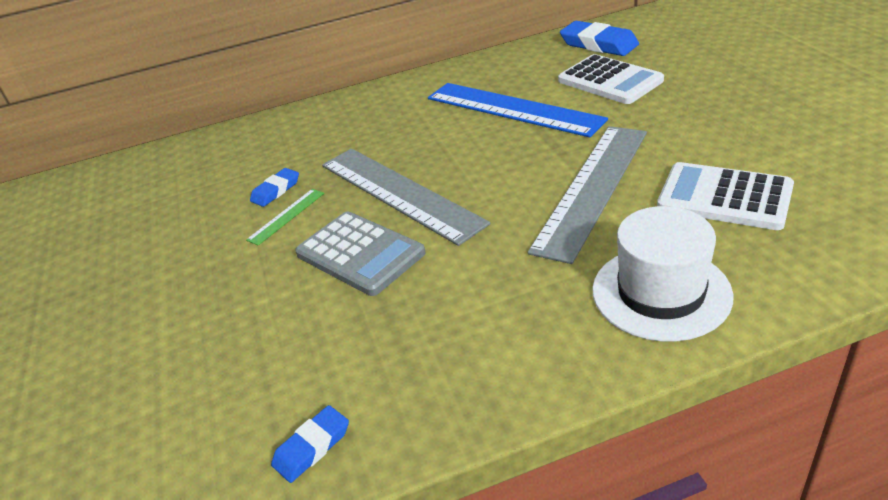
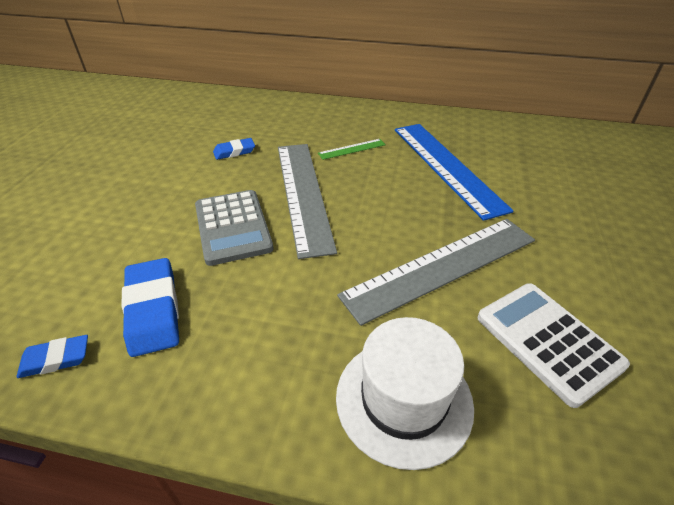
camera: 25 degrees right, 5 degrees up
green ruler [246,189,324,246] -> green ruler moved to [318,139,386,160]
white calculator [558,54,664,104] -> none
blue eraser [560,21,639,56] -> blue eraser moved to [121,258,179,357]

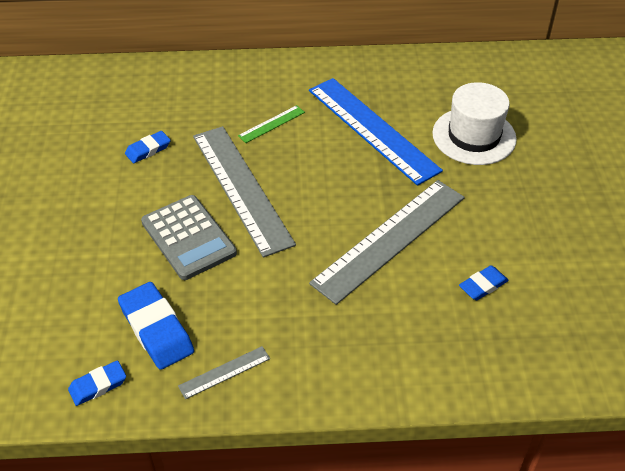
camera: 15 degrees left, 5 degrees up
white hat [336,317,474,470] -> white hat moved to [432,82,517,165]
white calculator [477,283,630,408] -> blue eraser [459,265,509,300]
none -> grey ruler [178,346,270,399]

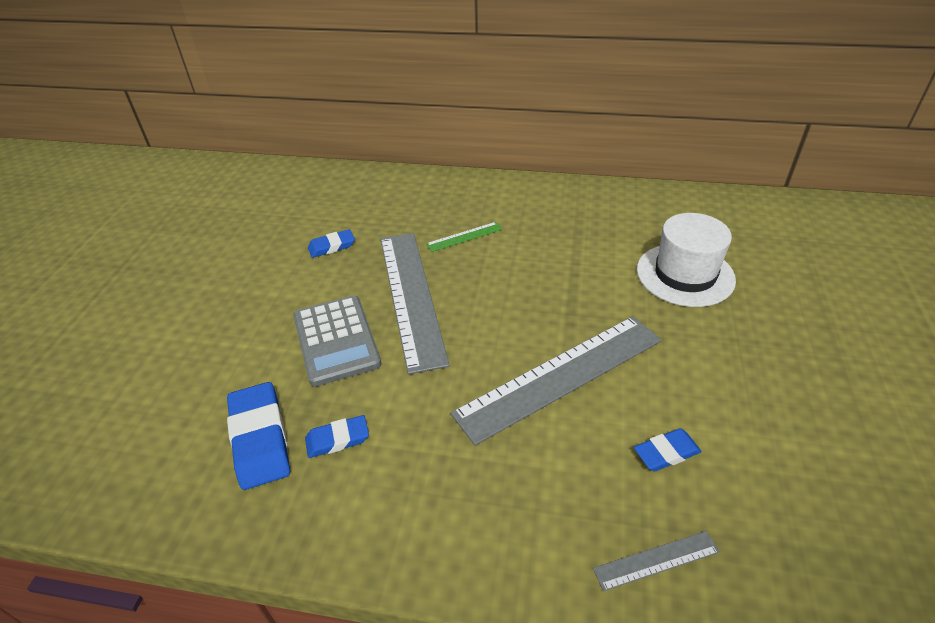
camera: 15 degrees right, 5 degrees down
blue eraser [68,360,126,406] -> blue eraser moved to [305,415,369,458]
grey ruler [178,346,270,399] -> grey ruler moved to [593,531,720,591]
blue ruler [309,78,443,186] -> none

